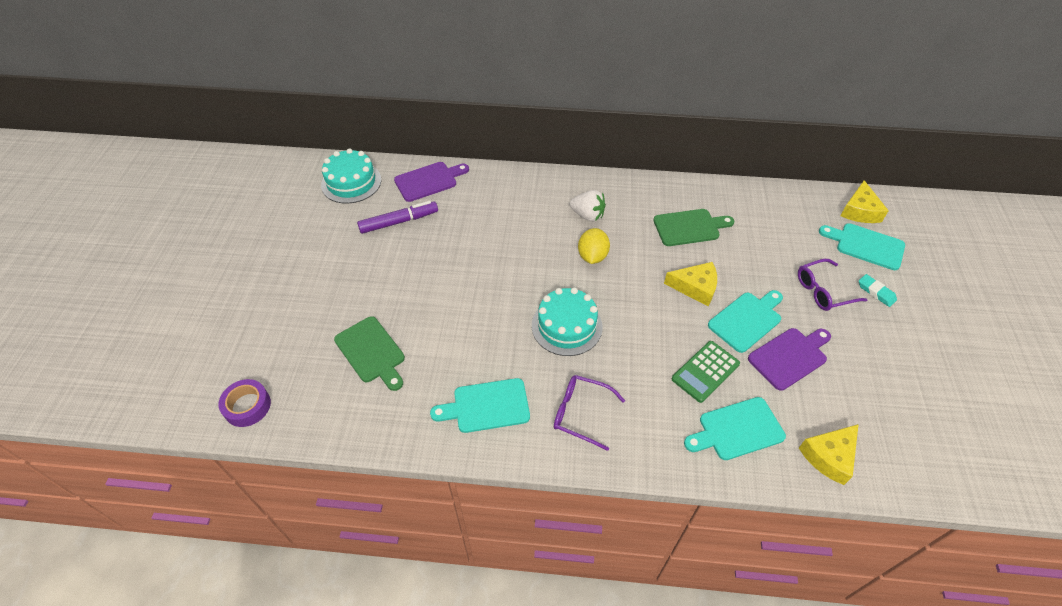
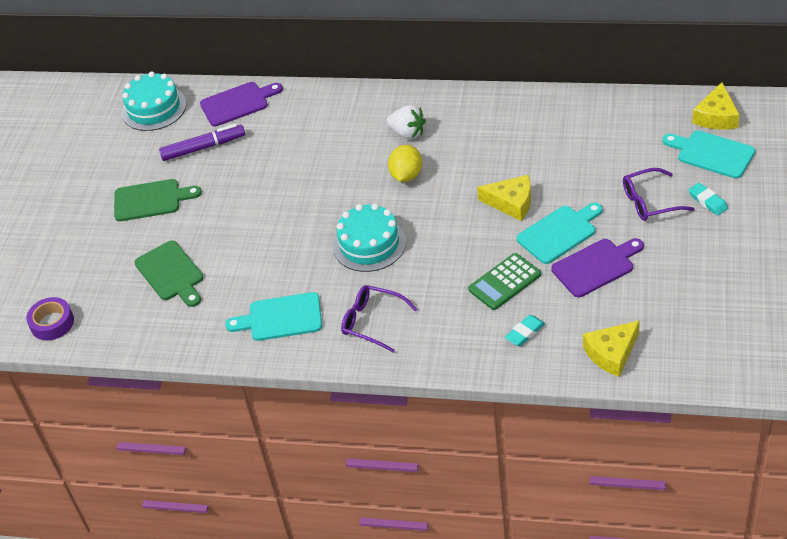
camera: 10 degrees right, 5 degrees down
green cutting board [653,209,735,246] -> green cutting board moved to [114,179,202,221]
turquoise cutting board [684,397,786,460] -> turquoise eraser [505,315,545,346]

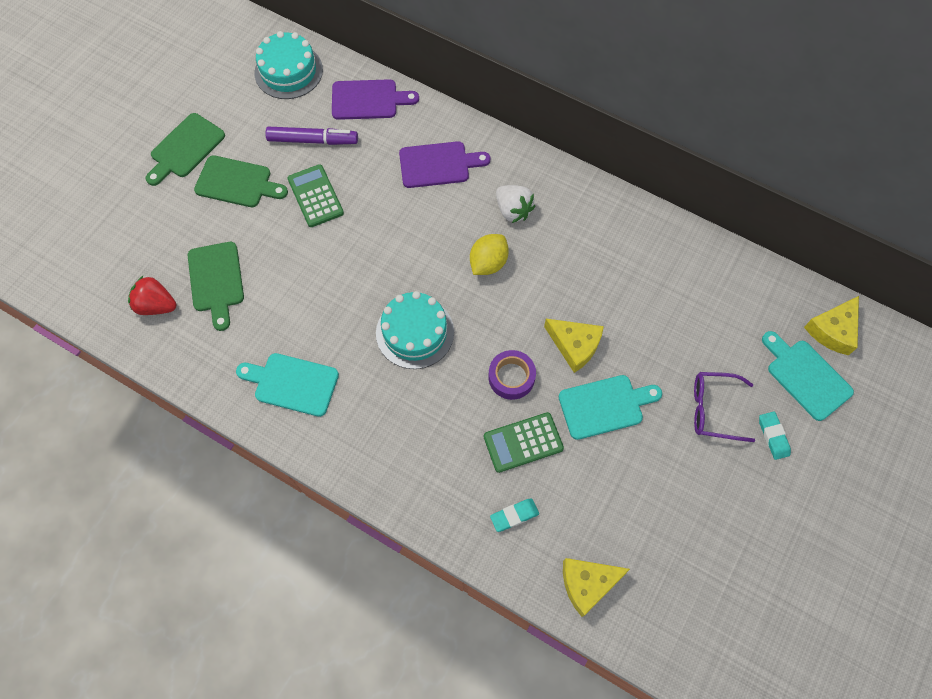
camera: 15 degrees right, 20 degrees up
purple tape [26,297,74,341] -> purple tape moved to [488,350,536,400]
purple glasses [341,285,417,353] -> none
purple cutting board [551,238,644,297] -> purple cutting board moved to [399,141,490,188]
none -> red strawberry [128,276,176,315]
none -> green cutting board [145,113,225,186]
none -> green calculator [288,164,344,227]

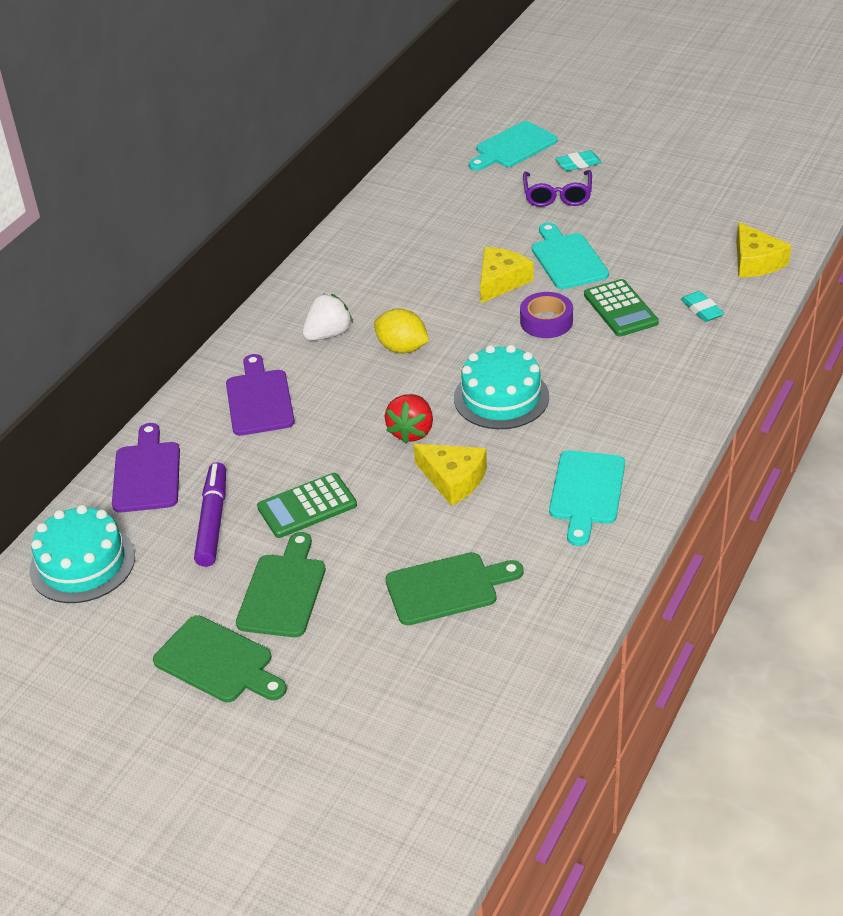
camera: 90 degrees left, 25 degrees down
red strawberry [128,276,176,315] -> red strawberry moved to [385,394,433,444]
yellow cheese [804,296,859,355] -> yellow cheese moved to [414,444,487,506]

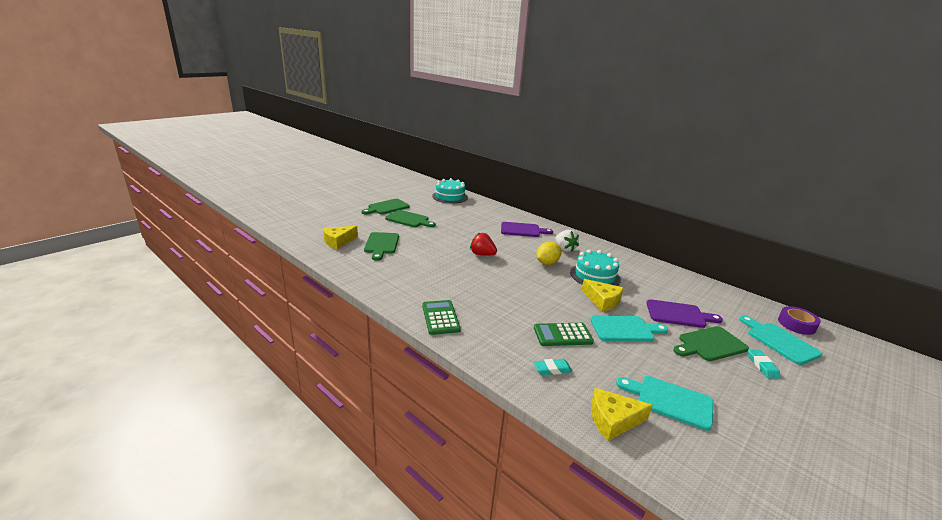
camera: 100 degrees right, 15 degrees down
purple cutting board [112,423,180,512] -> purple cutting board moved to [646,299,723,328]
purple marker [194,462,226,567] -> none
green calculator [257,473,357,538] -> green calculator moved to [422,300,461,335]
yellow cheese [414,444,487,506] -> yellow cheese moved to [323,226,358,249]
turquoise cake [454,345,549,429] -> turquoise cake moved to [570,249,621,286]
purple tape [520,292,573,338] -> purple tape moved to [778,306,821,335]
purple glasses [523,170,592,207] -> green cutting board [673,326,749,361]
turquoise cutting board [549,450,625,546] -> turquoise cutting board moved to [616,376,713,431]

